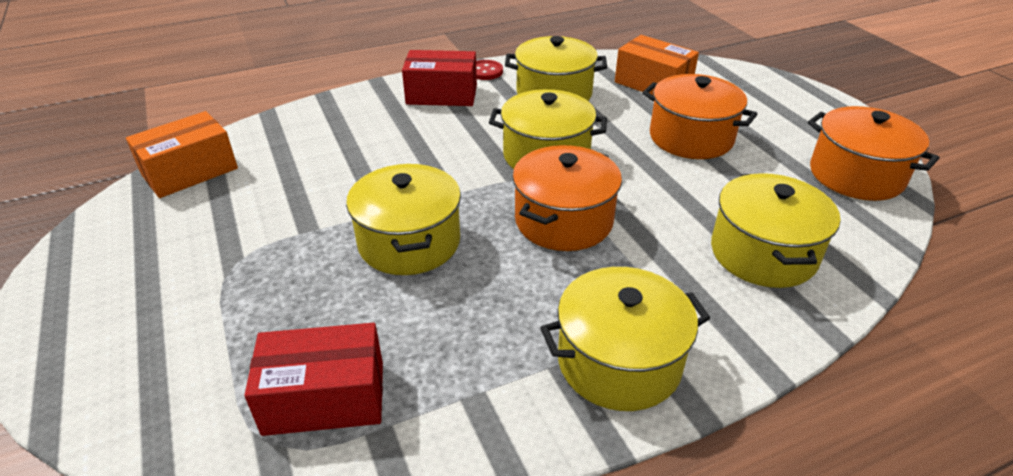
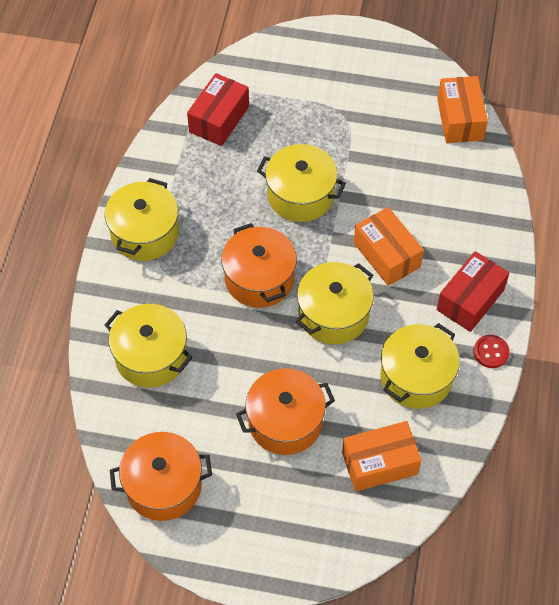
camera: 125 degrees right, 20 degrees up
none -> orange box [354,207,424,286]

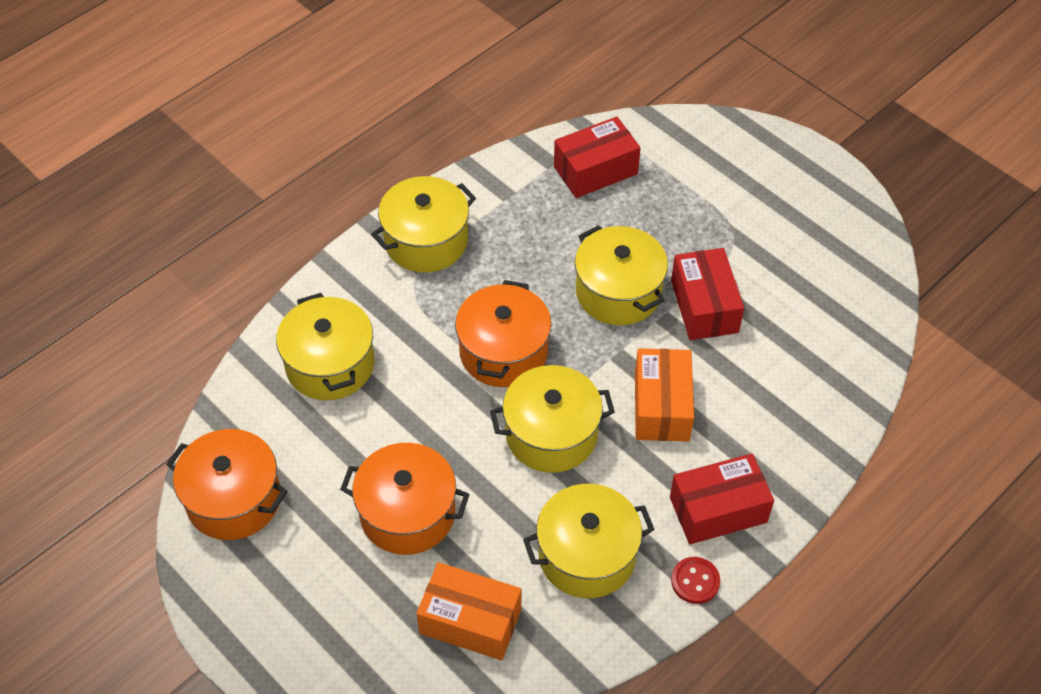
camera: 35 degrees right, 5 degrees down
orange box [437,76,488,143] -> none
none -> red box [671,248,744,340]

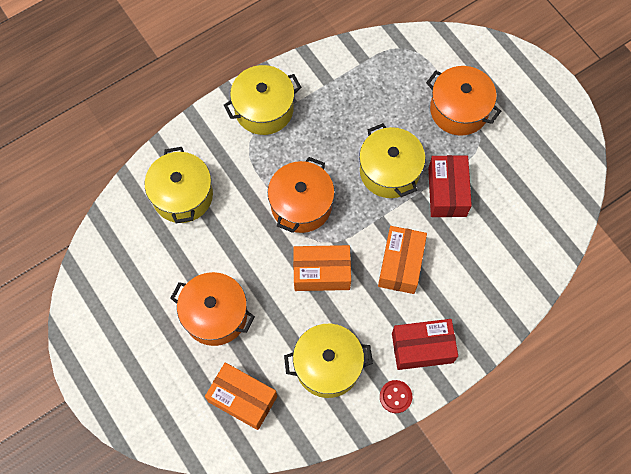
camera: 10 degrees right, 15 degrees up
orange pot [166,429,288,540] -> orange pot moved to [426,66,501,136]
yellow pot [490,365,615,473] -> orange box [293,245,351,291]
red box [554,117,641,198] -> none

